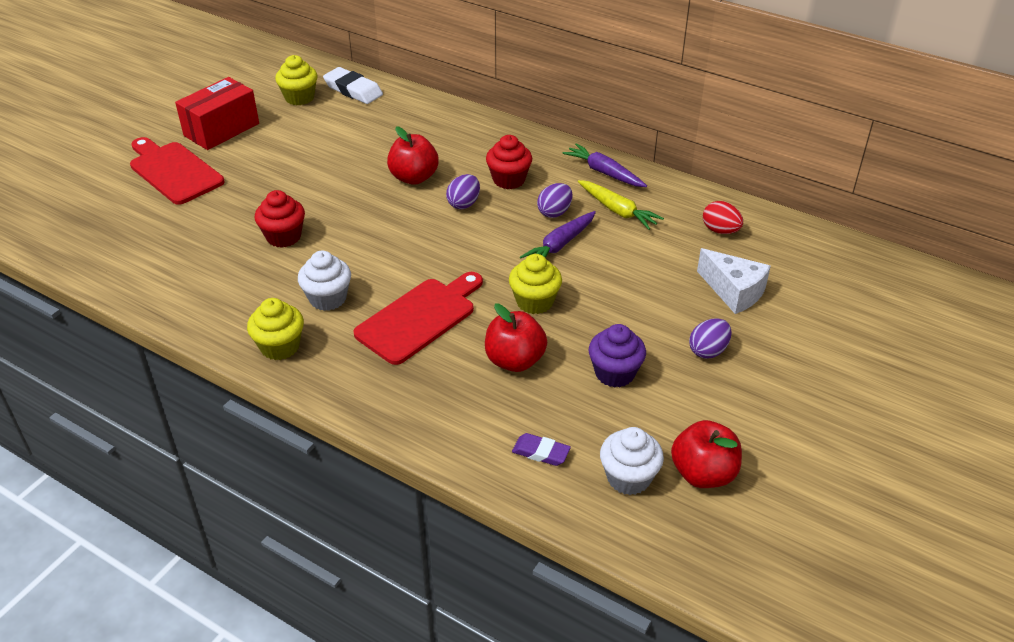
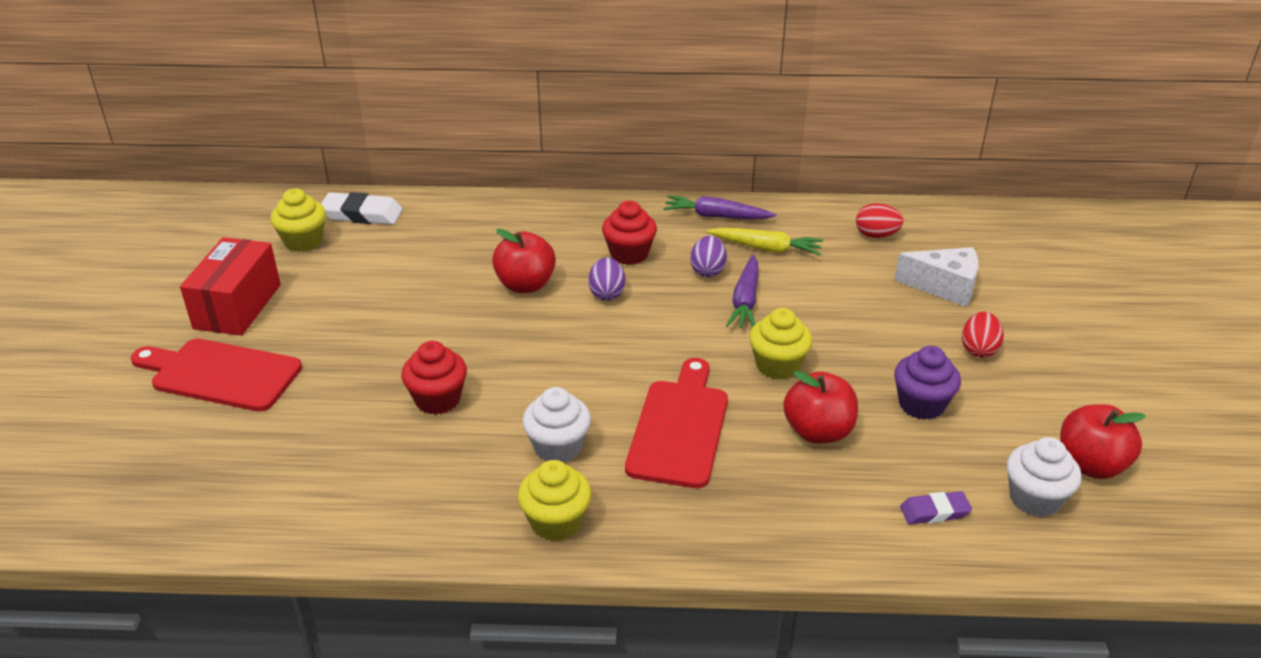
camera: 30 degrees left, 5 degrees down
purple egg [689,318,732,359] -> red egg [962,312,1004,358]

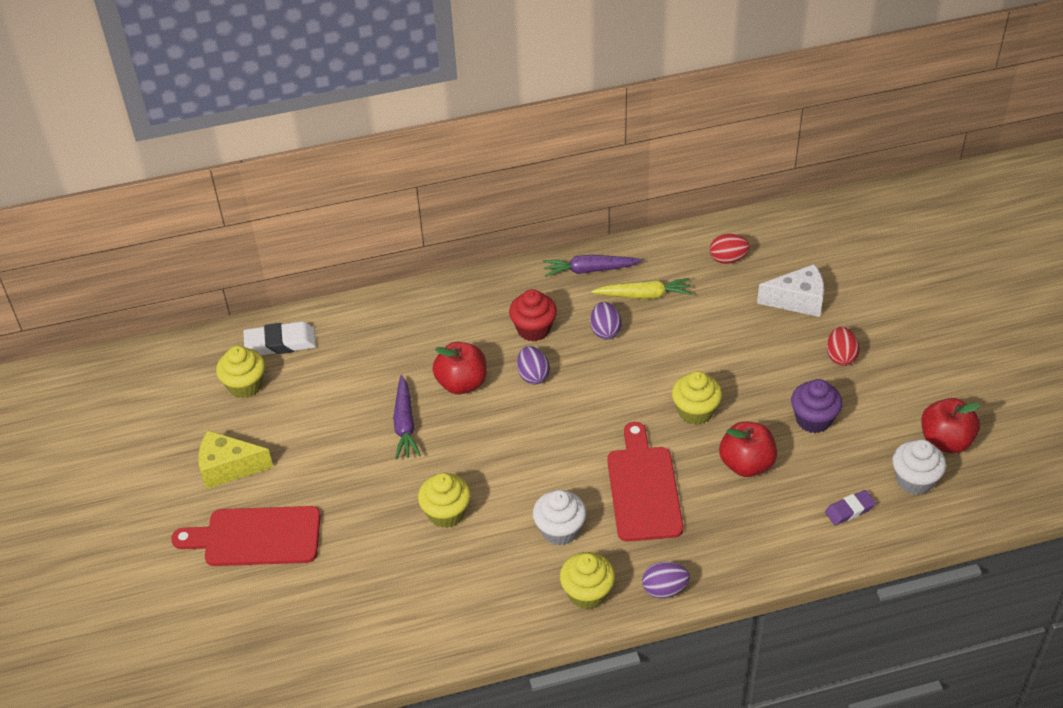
camera: 15 degrees left, 10 degrees up
red box [180,237,281,336] -> yellow cheese [199,430,273,489]
red cupcake [401,341,467,415] -> yellow cupcake [418,473,471,528]
purple carrot [726,255,758,328] -> purple carrot moved to [393,375,421,459]
none -> purple egg [642,562,690,598]

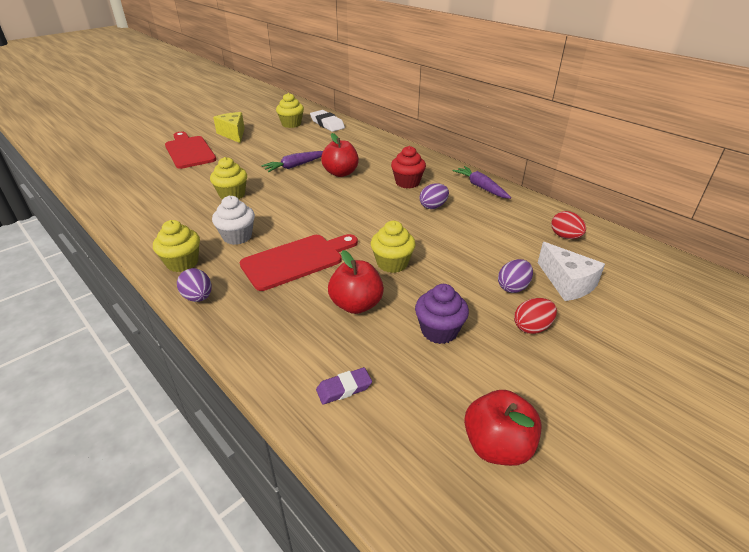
camera: 60 degrees right, 10 degrees down
purple egg [517,346,550,384] -> purple egg moved to [498,259,533,293]
yellow carrot [591,278,692,299] -> none
purple eraser [825,490,876,525] -> purple eraser turned 60 degrees counterclockwise [316,367,372,405]
white cupcake [892,439,946,495] -> none

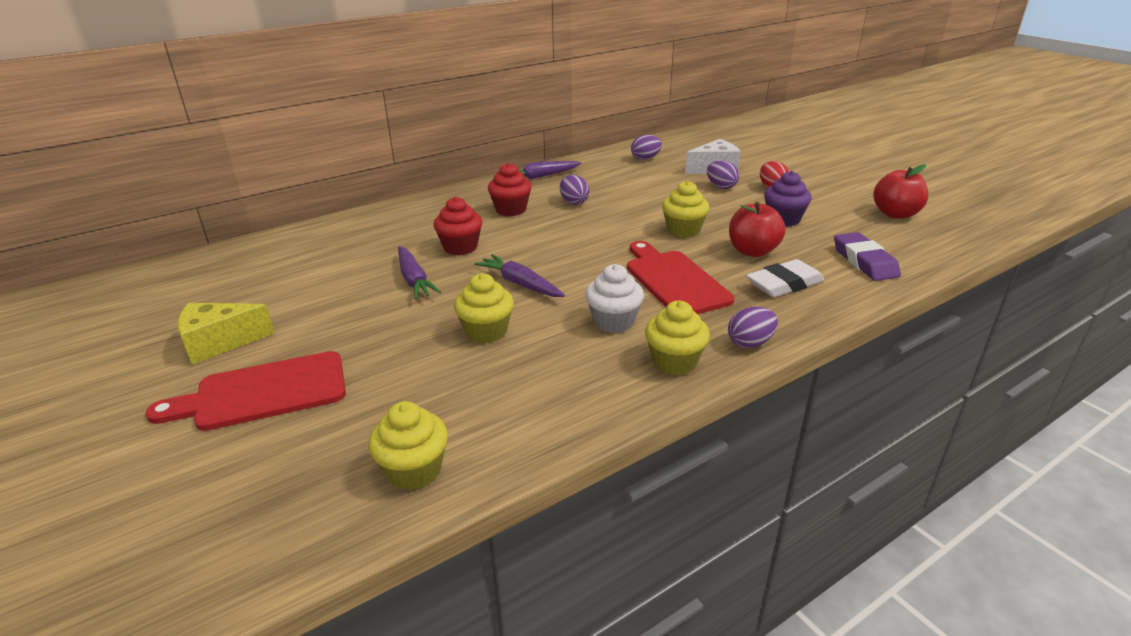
camera: 80 degrees left, 5 degrees down
yellow cupcake [276,93,304,128] -> yellow cupcake moved to [369,401,448,490]
white eraser [310,110,345,132] -> white eraser moved to [746,259,824,297]
purple eraser [316,367,372,405] -> purple eraser [834,232,901,281], size x1.62
red apple [321,133,359,177] -> red cupcake [433,197,482,255]
red egg [551,211,586,239] -> purple egg [631,135,662,160]
none -> purple carrot [474,254,565,297]

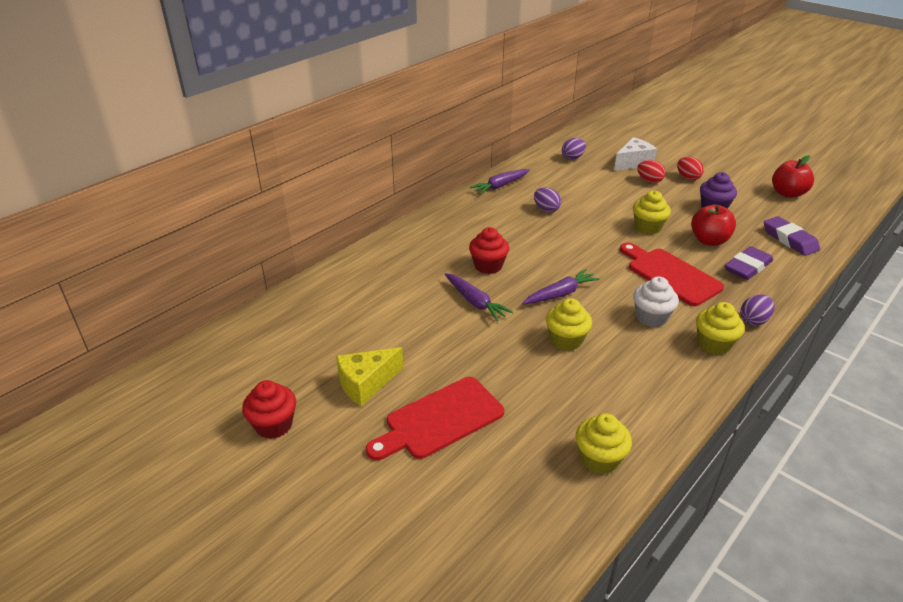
camera: 15 degrees left, 5 degrees up
purple carrot [474,254,565,297] -> purple carrot turned 120 degrees clockwise [522,269,600,304]
red cupcake [488,163,532,216] -> red cupcake moved to [242,380,296,439]
purple egg [707,160,739,189] -> red egg [637,160,666,183]
white eraser [746,259,824,297] -> purple eraser [725,246,773,280]

